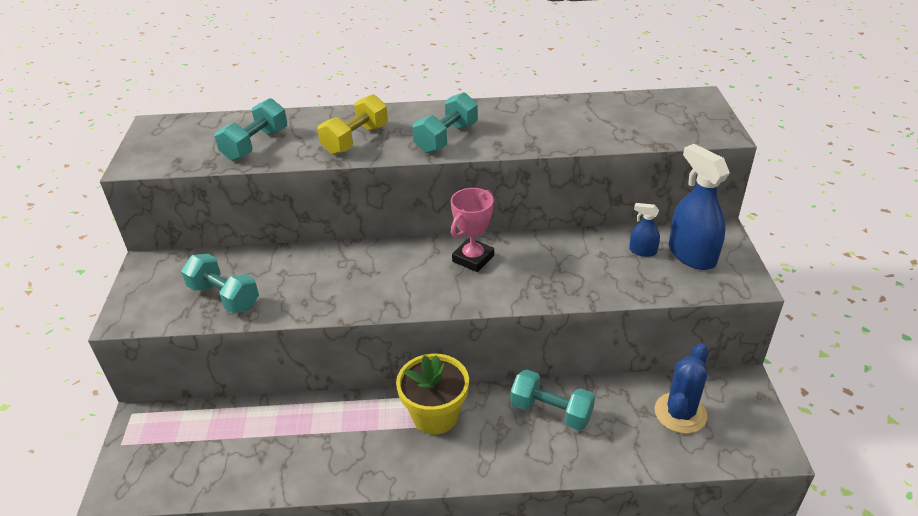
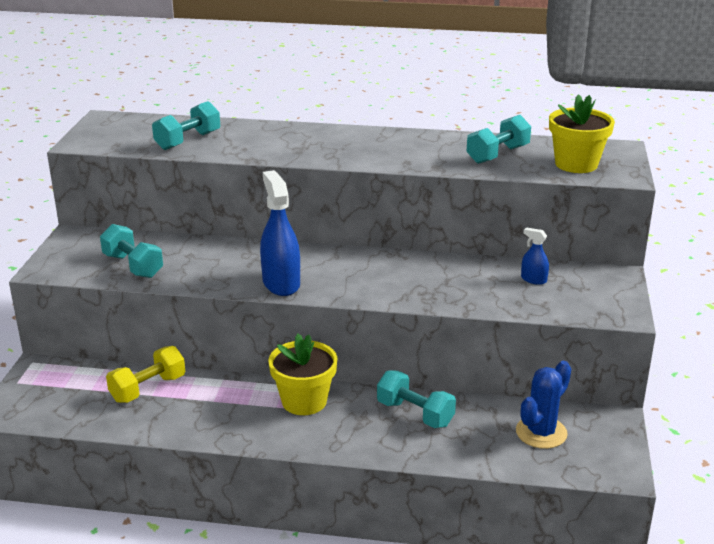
camera: 10 degrees right, 10 degrees down
yellow dumbbell [317,94,388,155] -> yellow dumbbell moved to [106,346,185,403]
turquoise dumbbell [413,92,478,153] -> turquoise dumbbell moved to [466,115,531,164]
pink trophy [451,188,494,272] -> none
blue spray bottle [669,144,730,270] -> blue spray bottle moved to [260,170,300,296]
none -> yellow flower pot [549,94,615,173]

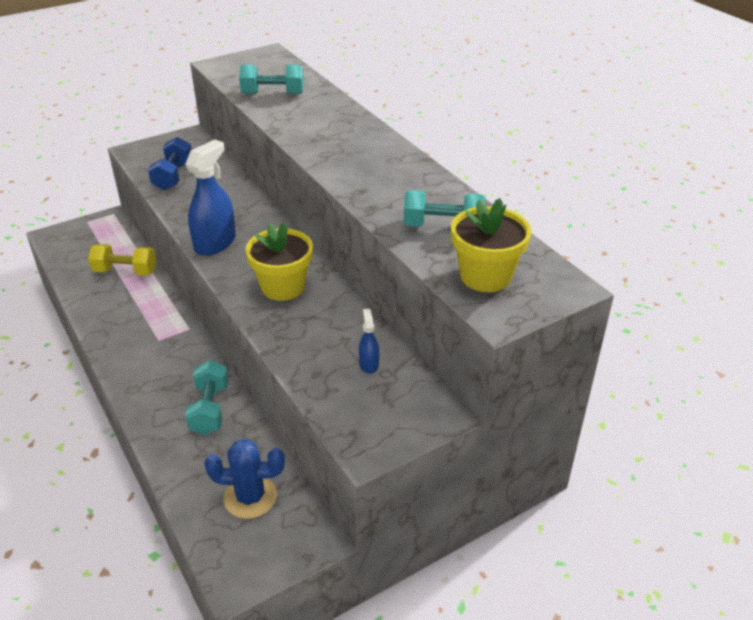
camera: 50 degrees right, 10 degrees up
turquoise dumbbell [100,224,163,278] -> blue dumbbell [148,137,192,190]
yellow flower pot [268,334,337,415] -> yellow flower pot moved to [245,222,313,301]

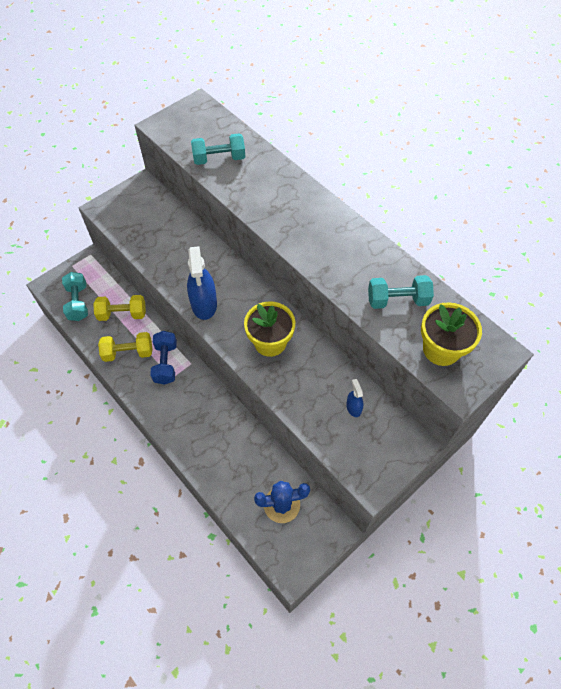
camera: 10 degrees left, 20 degrees up
blue dumbbell [148,137,192,190] -> blue dumbbell moved to [150,331,177,385]
blue spray bottle [185,140,236,256] -> blue spray bottle turned 150 degrees clockwise [187,246,217,320]
turquoise dumbbell [185,360,229,435] -> turquoise dumbbell moved to [62,272,88,321]
none -> yellow dumbbell [98,332,153,362]

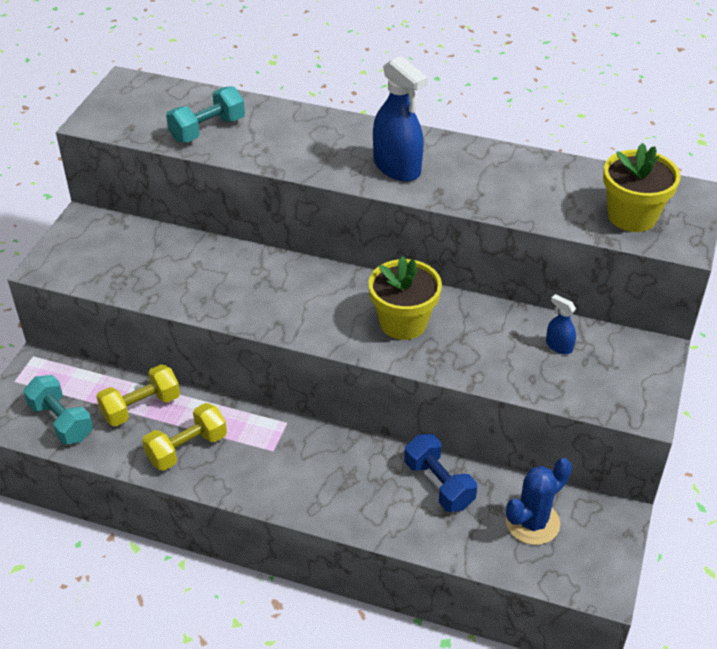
camera: 30 degrees left, 15 degrees down
blue dumbbell [150,331,177,385] -> blue dumbbell moved to [404,434,477,512]
blue spray bottle [187,246,217,320] -> blue spray bottle moved to [373,56,428,182]
turquoise dumbbell [368,275,434,309] -> none

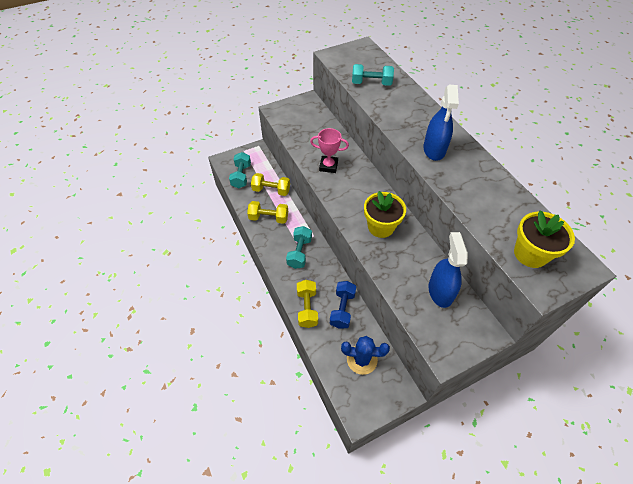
camera: 45 degrees right, 10 degrees up
blue spray bottle [546,294,576,354] -> blue spray bottle [428,232,468,308], size x2.03
none -> turquoise dumbbell [286,226,312,269]
none -> yellow dumbbell [297,280,318,328]
none -> pink trophy [310,128,349,173]

